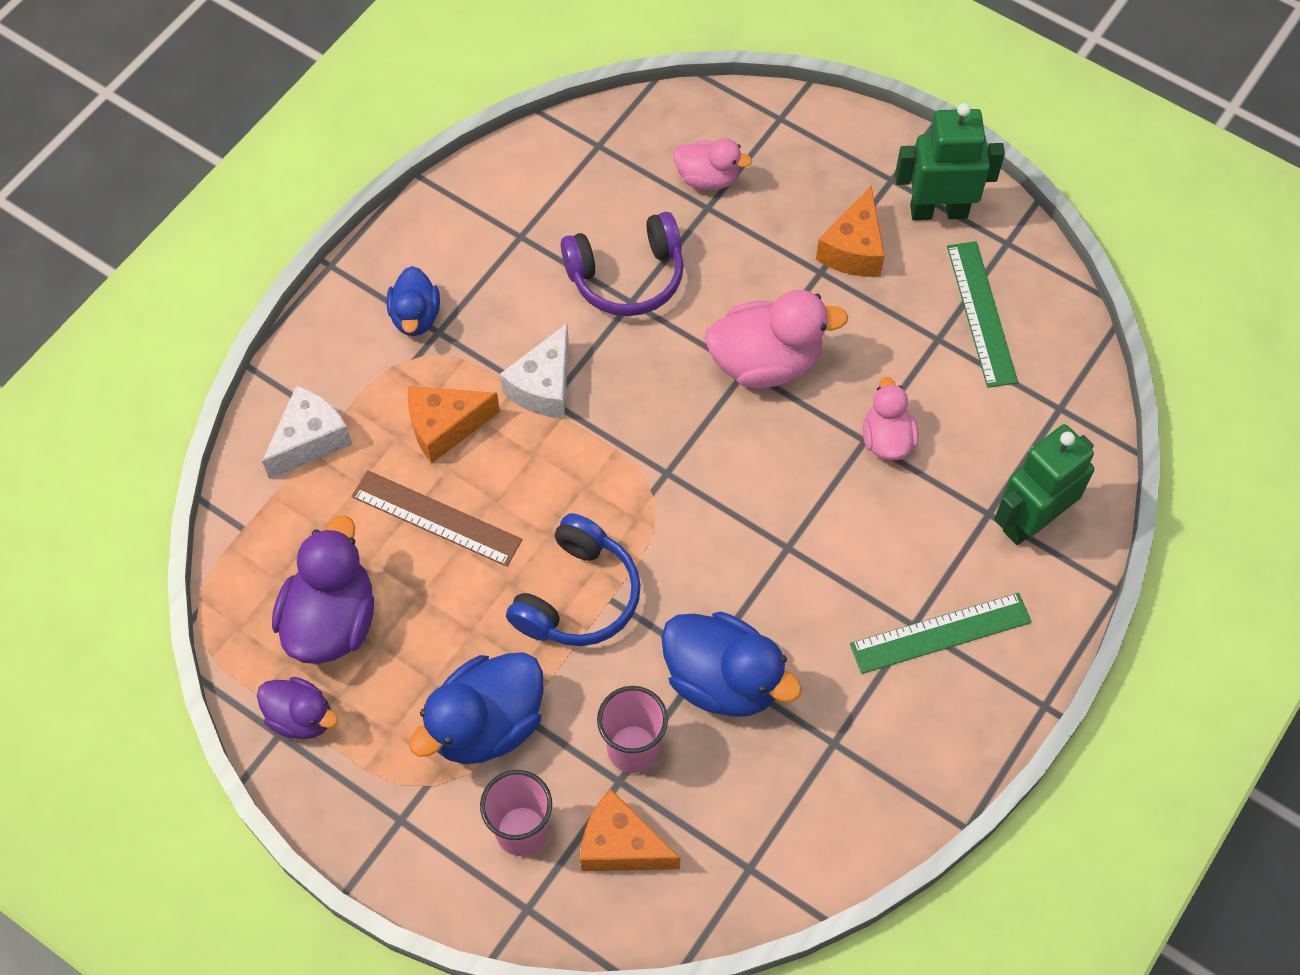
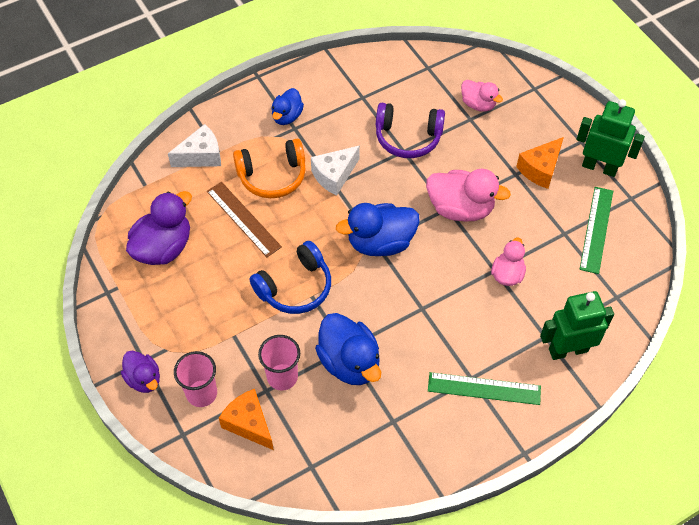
camera: 25 degrees right, 5 degrees down
purple duck [257,677,338,739] -> purple duck moved to [121,351,160,393]
orange cheese [408,386,500,463] -> orange headphones [233,139,306,198]
blue duck [409,652,543,764] -> blue duck moved to [336,203,420,256]

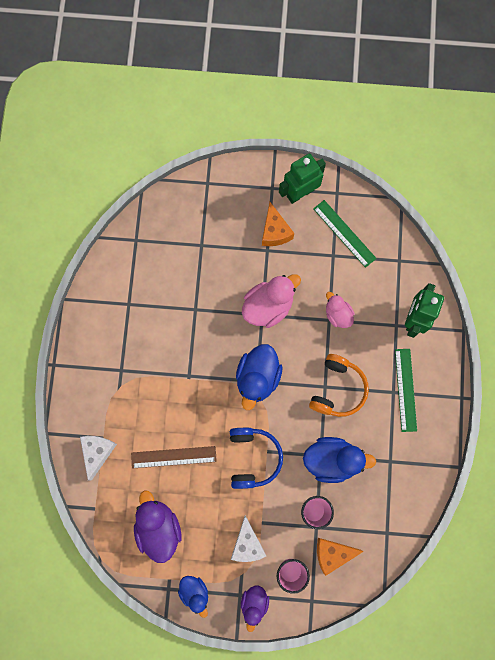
camera: 55 degrees left, 20 degrees up
purple duck [121,351,160,393] -> purple duck turned 105 degrees clockwise [241,586,269,632]
orange headphones [233,139,306,198] -> orange headphones moved to [309,354,369,417]
blue duck [271,88,304,125] -> blue duck moved to [178,576,208,618]
white cheese [311,146,360,196] -> white cheese moved to [231,515,266,562]
purple headphones [376,103,445,158] -> none
green ruler [428,372,541,405] -> green ruler turned 45 degrees counterclockwise [395,349,417,432]
pink duck [461,80,503,112] -> none

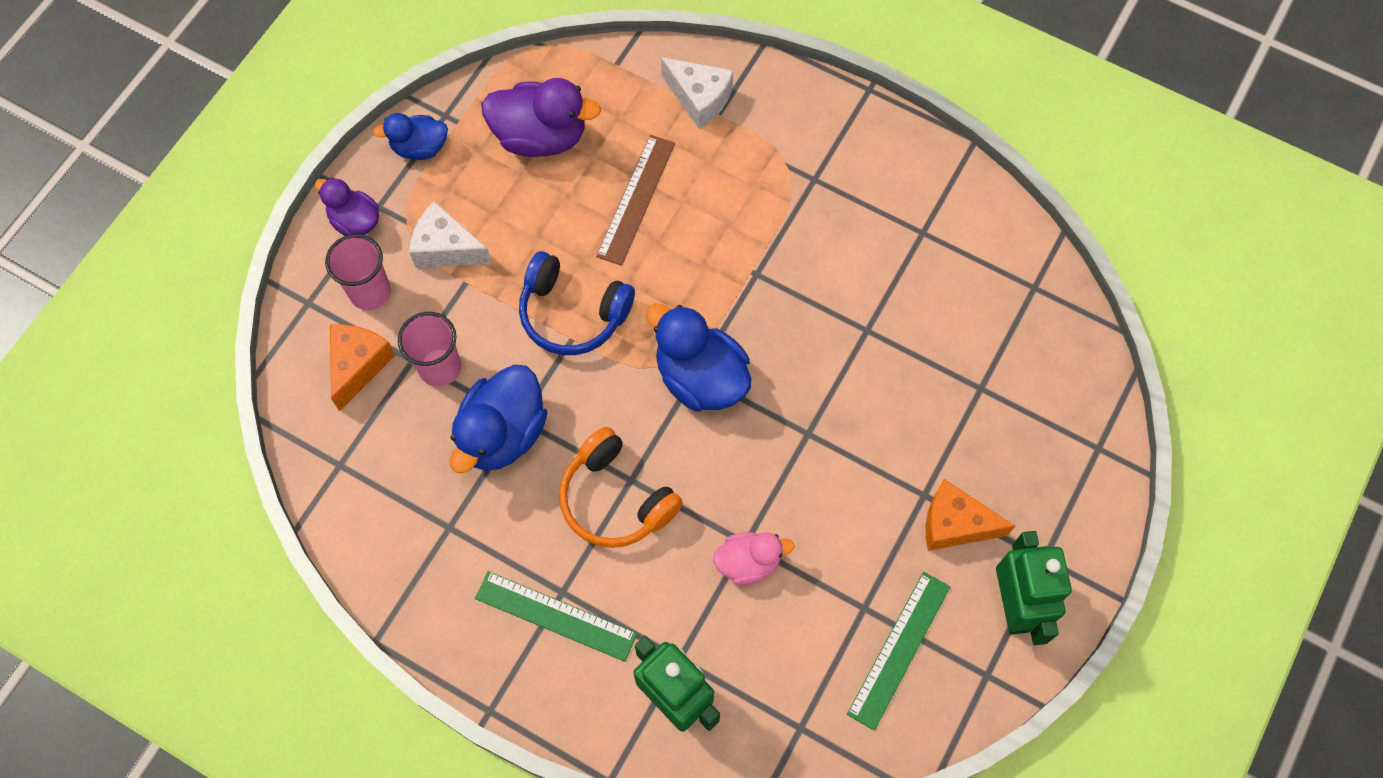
camera: 115 degrees right, 10 degrees down
pink duck [242,274,301,328] -> none
green ruler [313,200,377,268] -> green ruler turned 45 degrees counterclockwise [847,572,950,731]

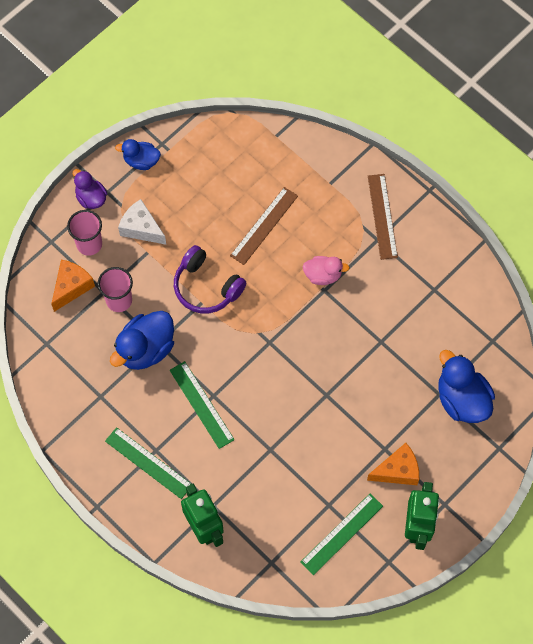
camera: 15 degrees right, 0 degrees up
purple duck [481,78,601,157] -> none
blue headphones [519,251,635,355] -> purple headphones [174,245,246,314]
orange headphones [559,427,683,548] -> green ruler [170,361,235,449]
blue duck [646,304,751,412] -> blue duck moved to [438,350,495,423]
white cheese [661,57,733,129] -> none
pink duck [713,532,795,585] -> pink duck moved to [303,256,350,285]
orange cheese [926,479,1015,551] -> orange cheese turned 135 degrees clockwise [367,443,419,485]
none -> brown ruler [368,174,398,260]

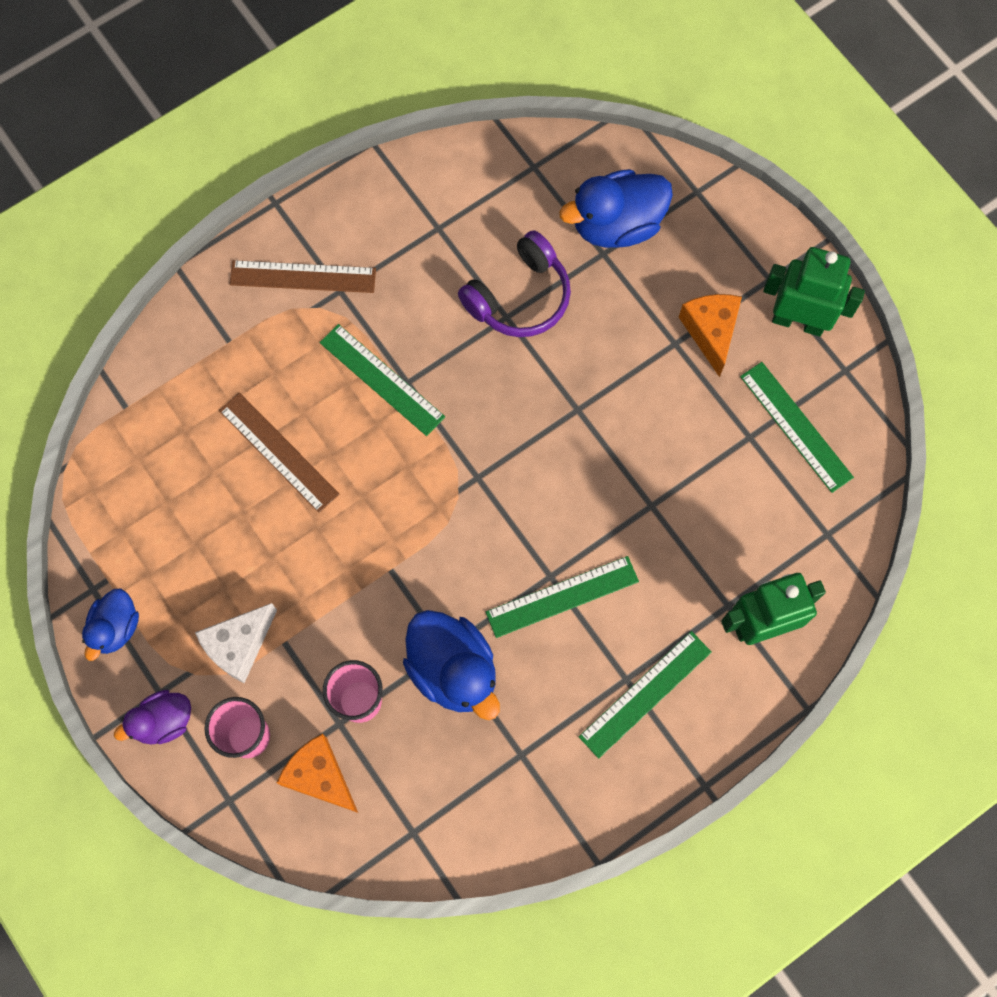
camera: 80 degrees left, 5 degrees up
purple headphones [174,245,246,314] -> purple headphones moved to [458,230,571,337]
pink duck [303,256,350,285] -> green ruler [320,324,445,436]

